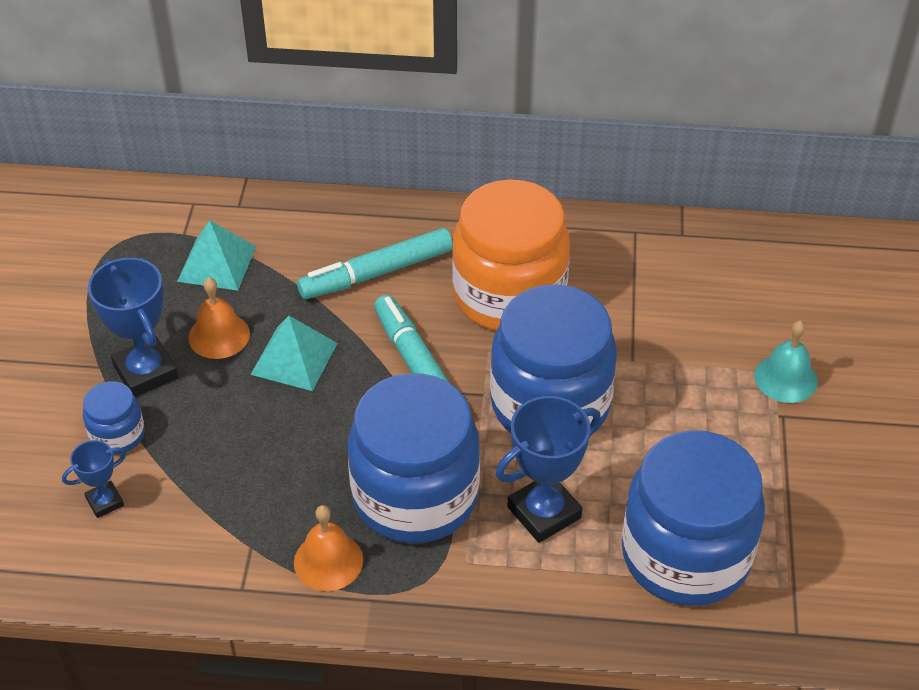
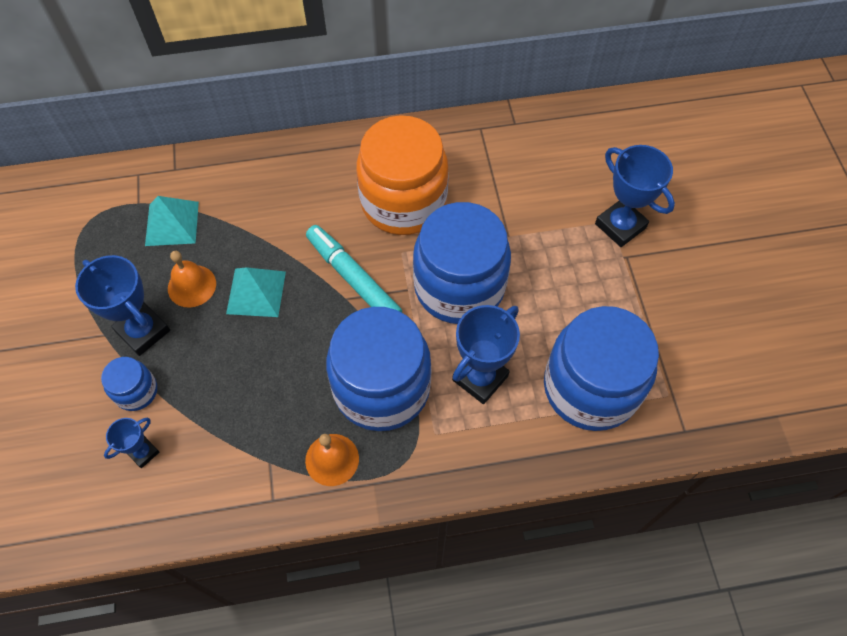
camera: 15 degrees left, 15 degrees up
turquoise marker [297,228,453,299] -> none
turquoise bell [754,320,818,403] -> blue trophy [595,145,675,247]

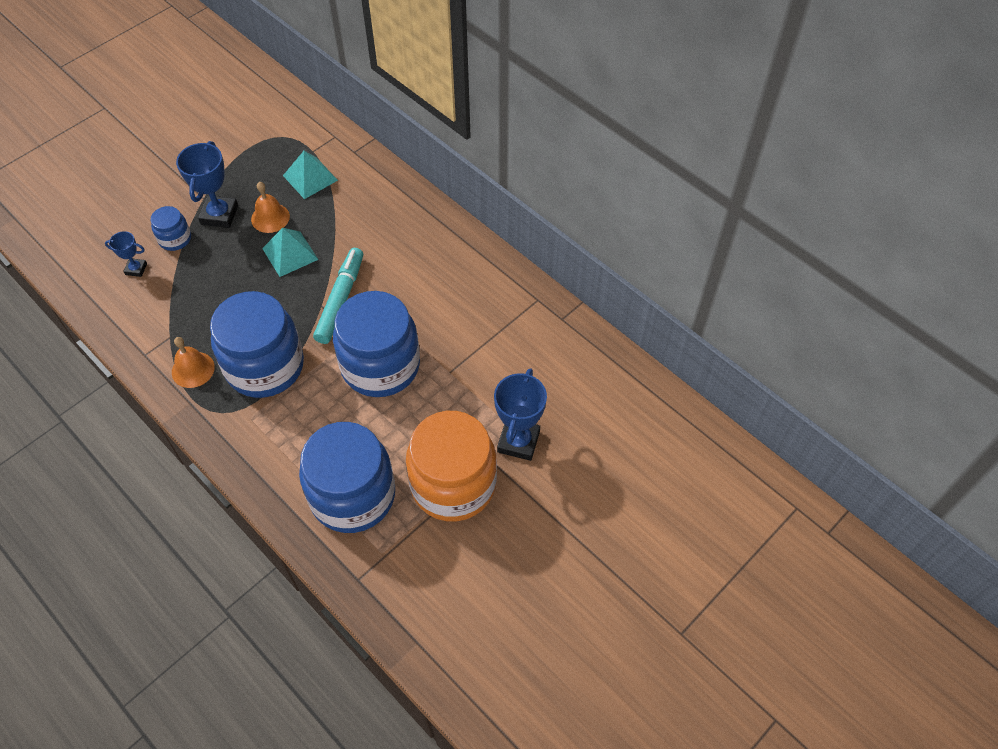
camera: 55 degrees right, 5 degrees down
orange jar [356,115,449,235] -> orange jar moved to [406,411,497,522]
blue trophy [452,305,520,404] -> none

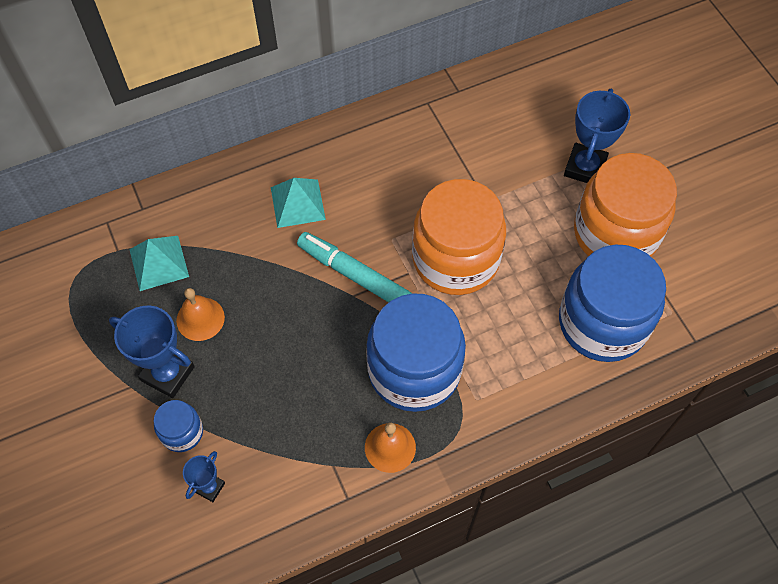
camera: 70 degrees left, 5 degrees up
turquoise pyramid [262,228,318,277] -> turquoise pyramid moved to [271,178,326,228]
blue jar [333,291,420,397] -> orange jar [412,179,506,295]
blue trophy [494,368,547,461] -> blue trophy turned 75 degrees clockwise [564,89,630,183]

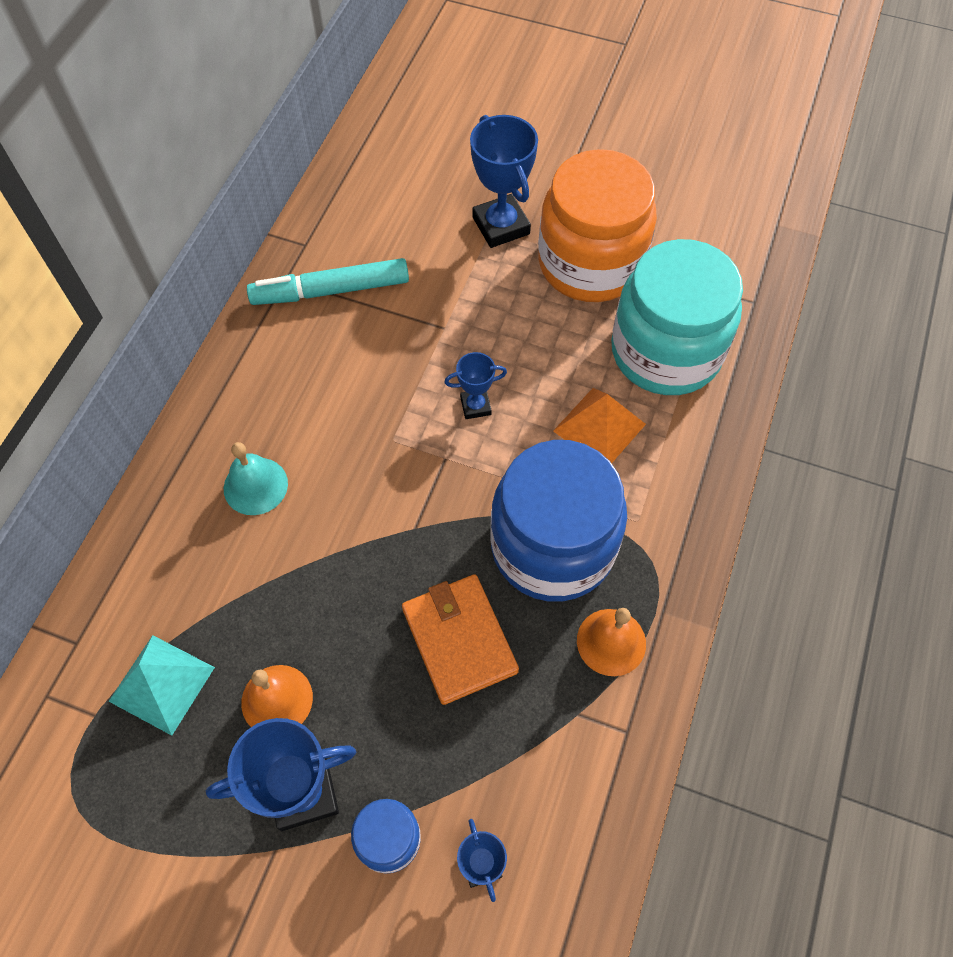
camera: 45 degrees left, 0 degrees up
turquoise pyramid [271,178,326,228] -> turquoise bell [224,442,288,515]
turquoise marker [297,232,412,302] -> turquoise marker moved to [247,258,409,305]
orange jar [412,179,506,295] -> blue trophy [444,352,507,419]
blue jar [559,245,666,362] -> turquoise jar [611,239,743,395]
none -> orange wallet [402,574,519,705]
none -> orange pyramid [553,388,646,463]

